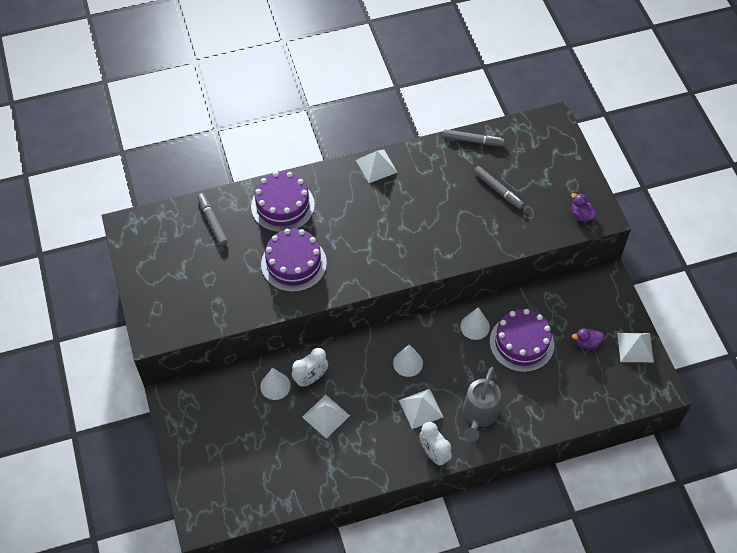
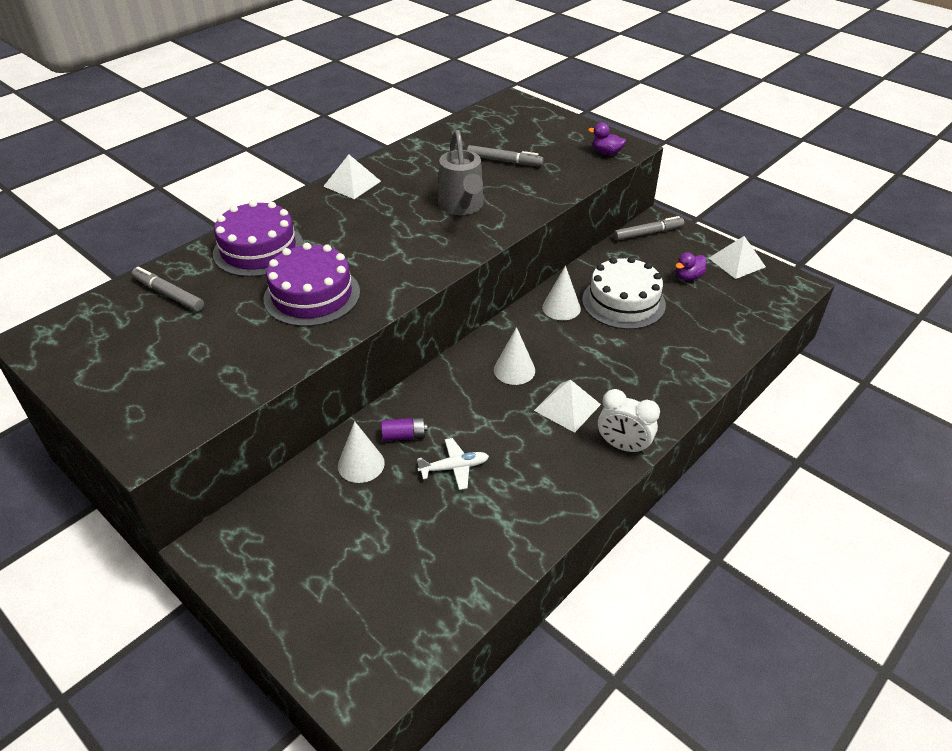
camera: 30 degrees left, 15 degrees down
white clock [292,348,328,387] -> purple battery [381,417,428,441]
white pyramid [302,395,350,439] -> white plane [417,438,489,490]
grey marker [443,129,504,146] -> grey marker moved to [614,216,684,240]
grey watering can [463,367,501,442] -> grey watering can moved to [438,130,484,215]
purple cake [490,309,554,372] -> white cake [582,257,666,329]

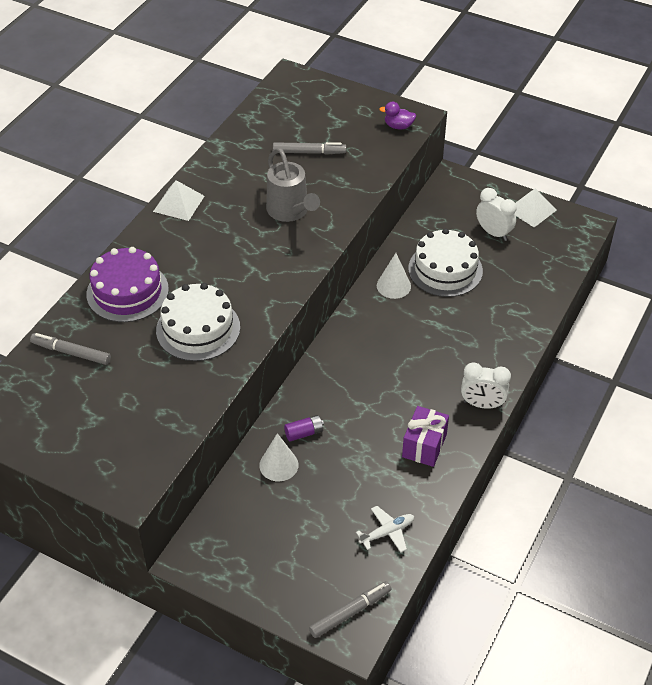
camera: 15 degrees left, 5 degrees up
purple cake [264,243,360,327] -> white cake [156,283,240,361]
white plane [417,438,489,490] -> white plane moved to [356,506,414,553]
white cone [494,327,535,385] -> none
white pyramid [534,380,601,433] -> none
grey marker [614,216,684,240] -> grey marker moved to [309,581,391,638]
purple duck [676,252,706,281] -> white clock [476,188,517,241]
none -> purple gift [402,406,449,467]

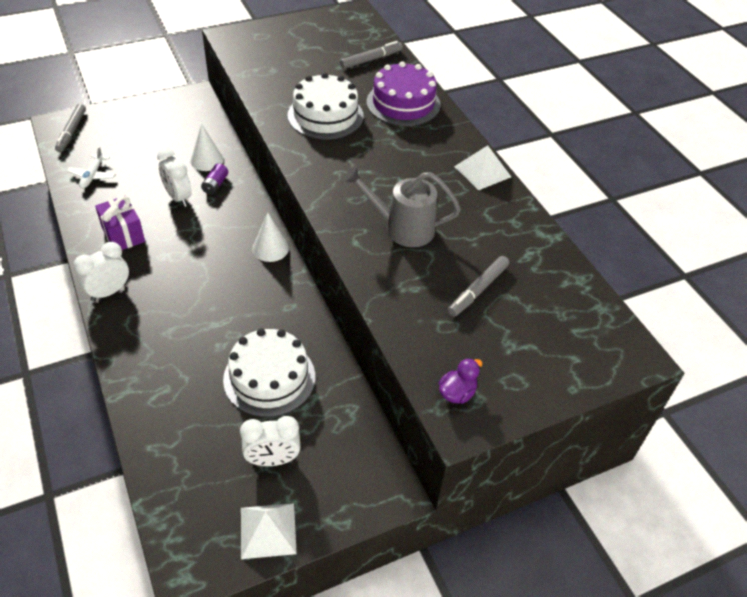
camera: 125 degrees right, 0 degrees up
white cone [377,253,411,299] -> white cone moved to [252,212,289,262]
none -> white clock [157,147,192,207]

